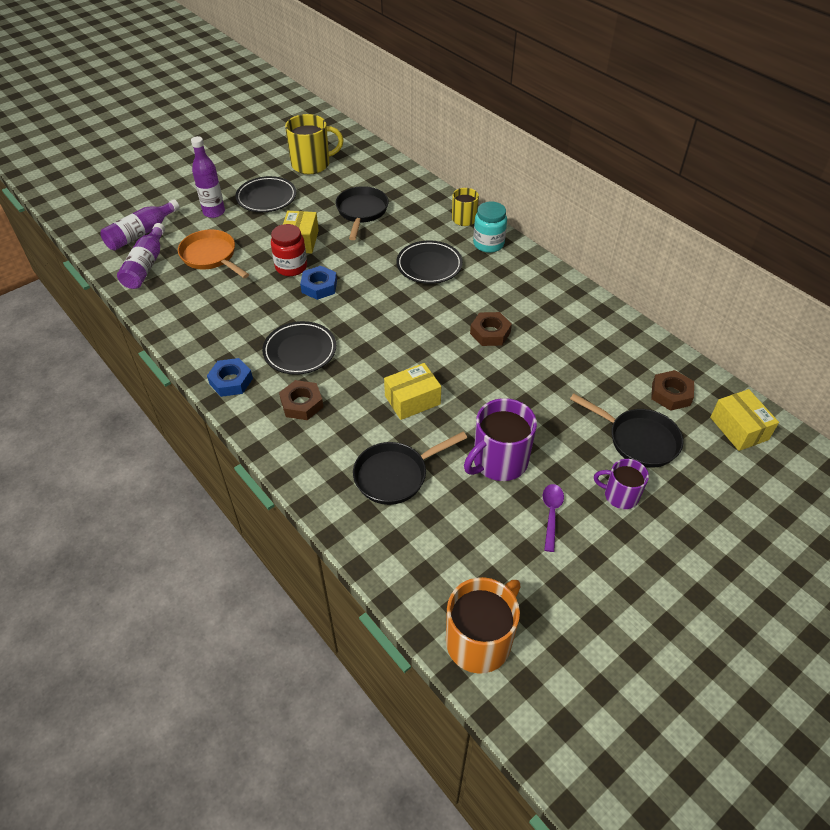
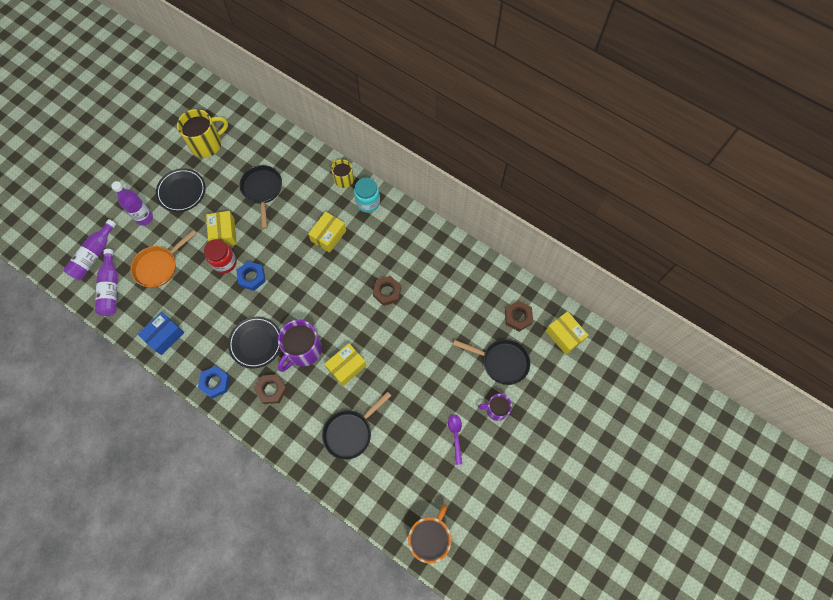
camera: 15 degrees left, 20 degrees up
orange pan [178,229,249,278] -> orange pan turned 75 degrees counterclockwise [130,230,196,288]
black plate [396,240,463,284] -> yellow box [308,211,346,253]
purple mug [464,398,537,481] -> purple mug moved to [278,320,322,372]
none -> blue box [138,312,184,355]

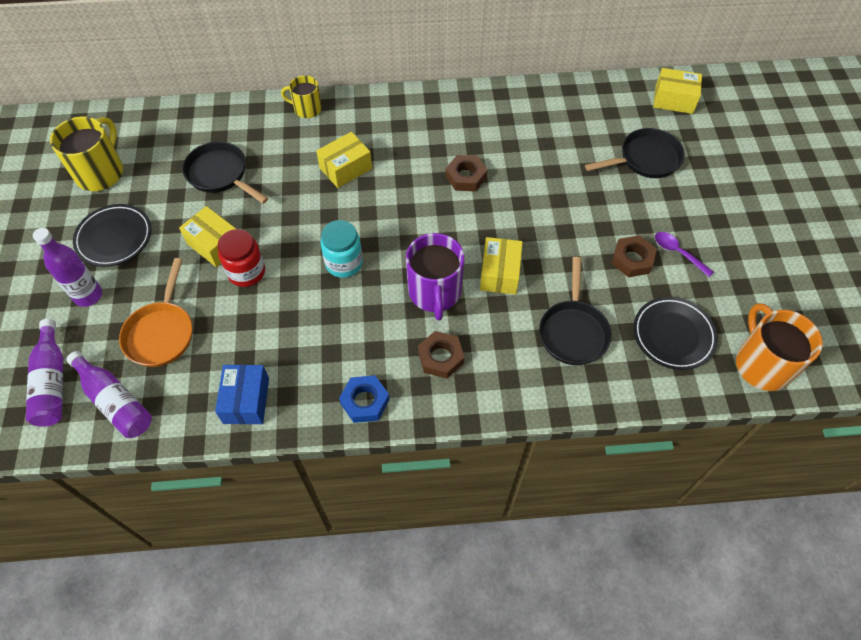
camera: 40 degrees left, 10 degrees down
black plate [228,317,280,368] -> black plate moved to [633,297,718,370]
blue nut [236,261,266,291] -> none
yellow box [308,211,346,253] -> yellow box turned 60 degrees clockwise [316,132,372,188]
turquoise jar [354,178,380,213] -> turquoise jar moved to [320,220,363,278]
purple mug [478,394,512,421] -> none
brown nut [505,300,533,332] -> brown nut moved to [611,235,657,277]

